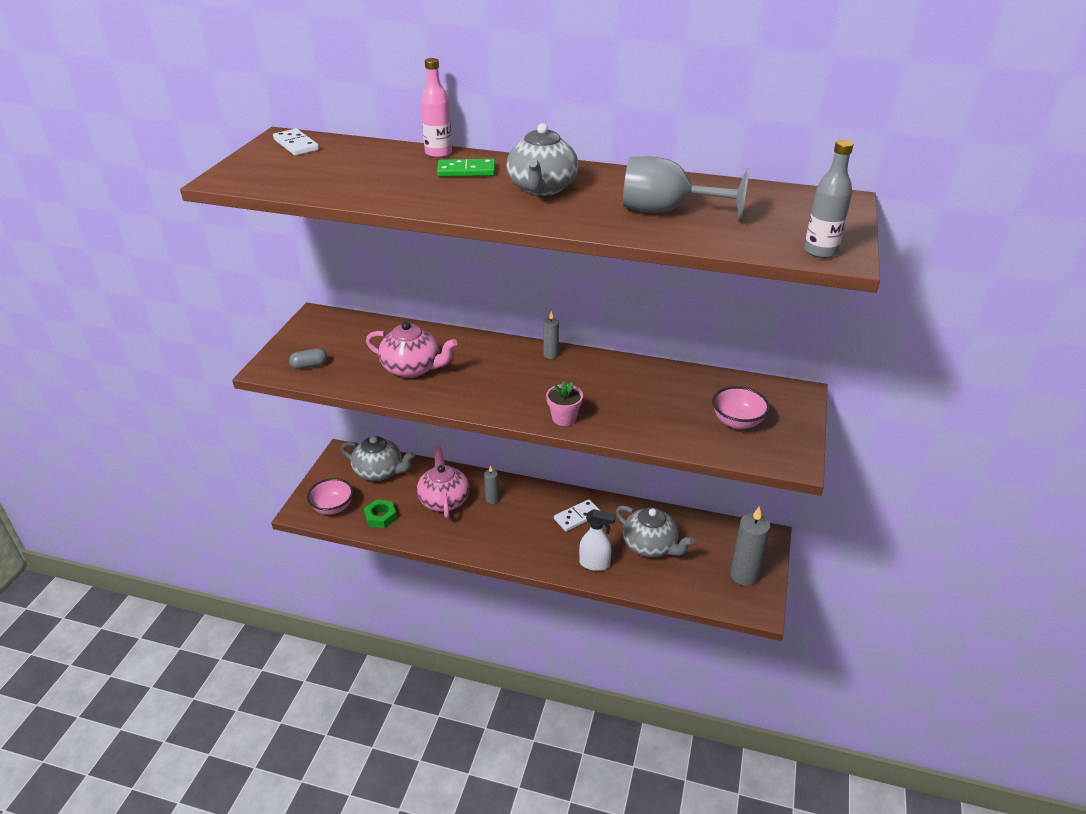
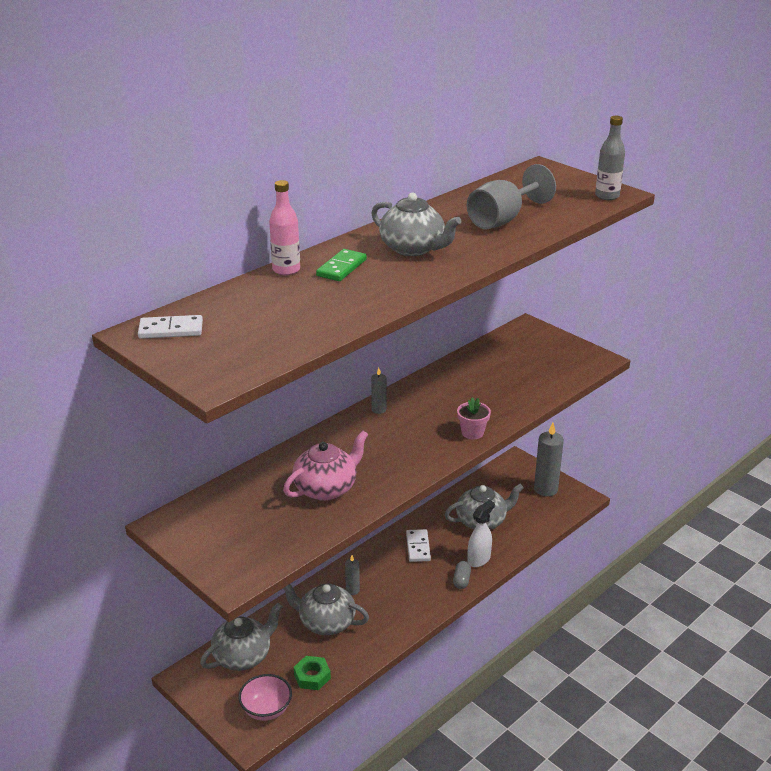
camera: 60 degrees left, 5 degrees down
grey capsule [289,348,327,369] -> grey capsule moved to [453,561,471,589]
pink teapot [417,445,469,518] -> grey teapot [283,583,369,635]
pink bowl [712,386,770,429] -> none

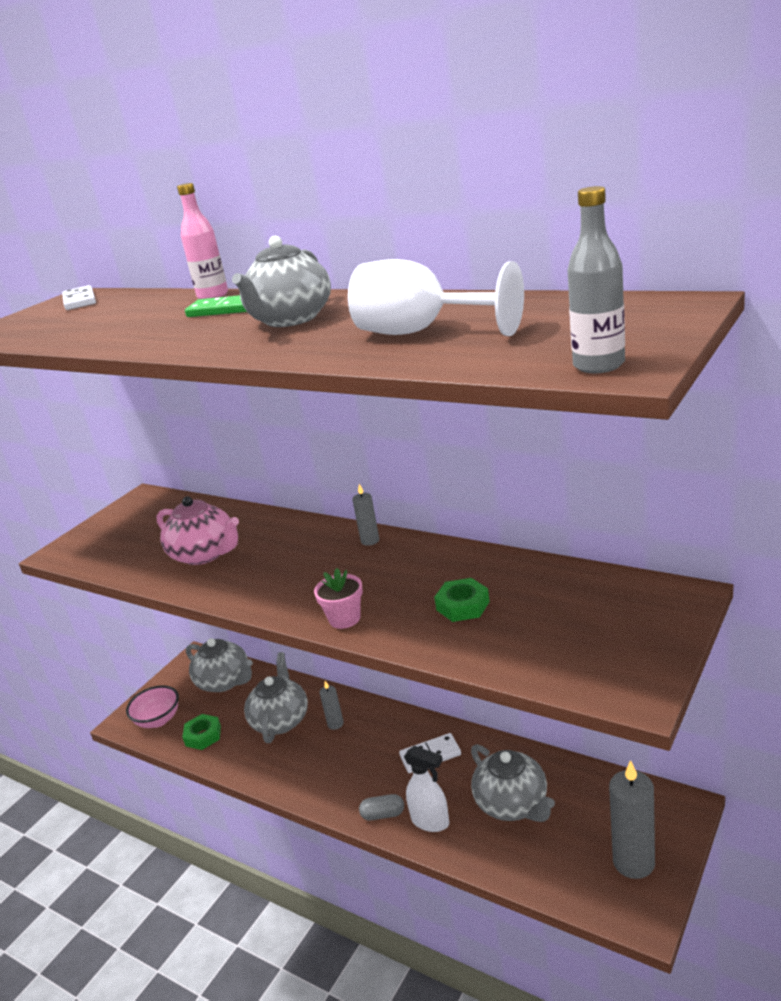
camera: 80 degrees right, 5 degrees down
grey goblet [467,164,556,229] -> white goblet [348,259,524,336]
none -> green nut [434,578,490,622]

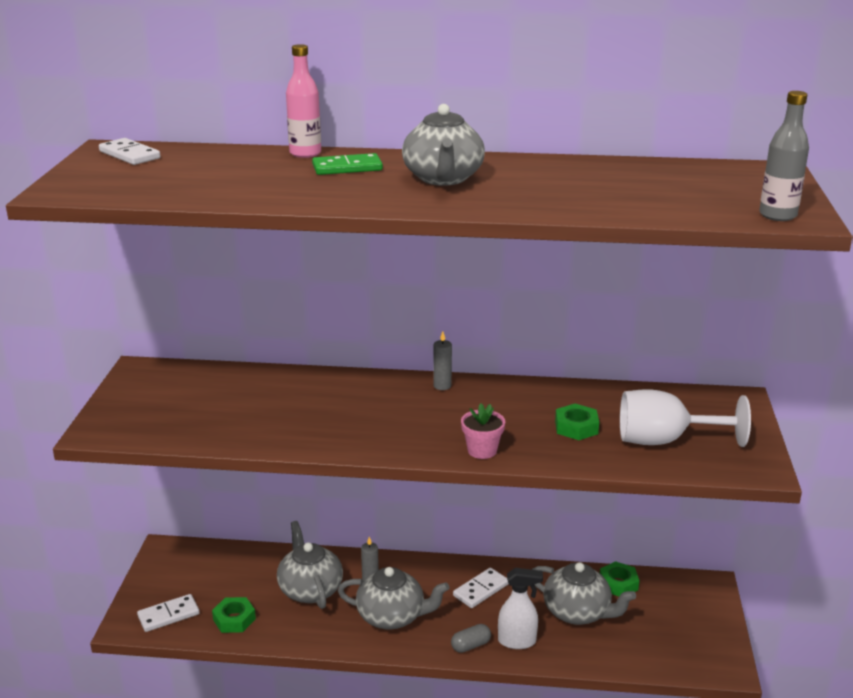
camera: 30 degrees left, 0 degrees up
pink bowl [126,685,179,728] -> white domino [137,594,200,632]
pink teapot [156,496,239,565] -> none
grey teapot [186,638,253,692] -> grey teapot moved to [338,567,449,630]
white goblet [348,259,524,336] -> white goblet moved to [620,389,751,447]
grey candle [609,760,655,879] -> none
none -> green nut [600,561,640,596]

